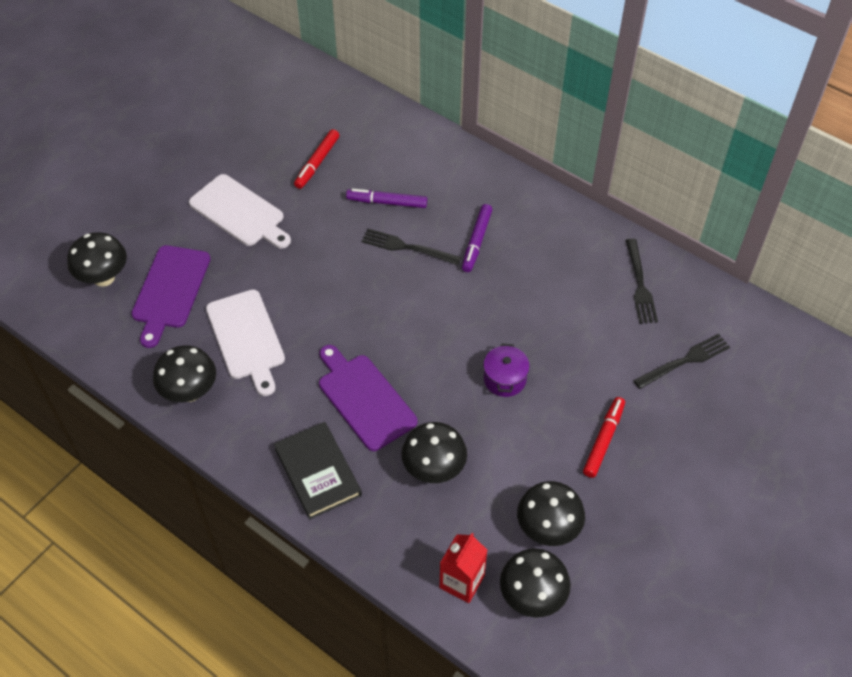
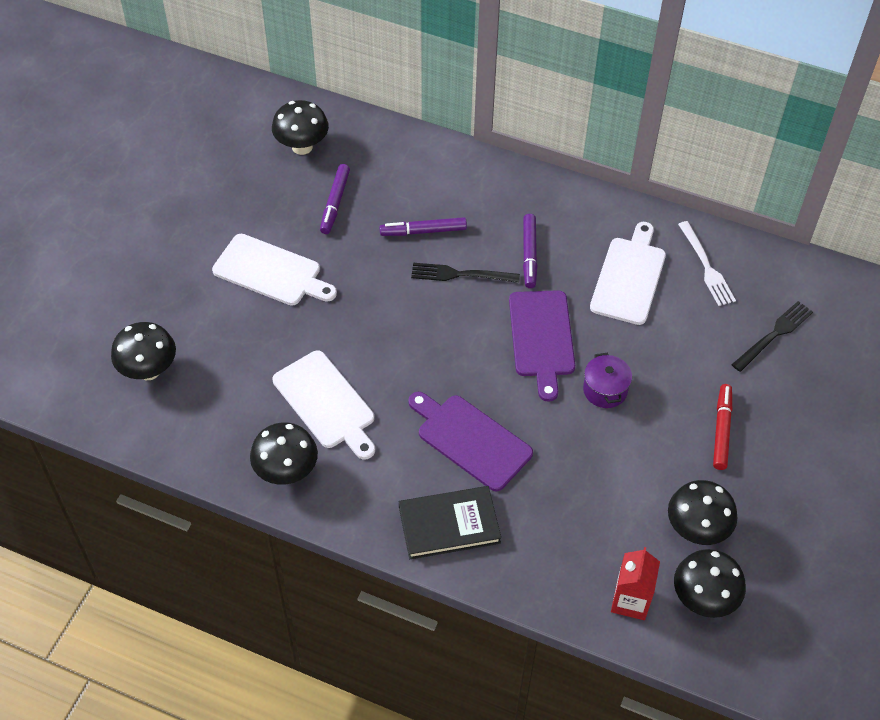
camera: 15 degrees left, 0 degrees up
purple cutting board [131,245,210,348] -> purple cutting board moved to [509,290,575,402]
black book [274,422,362,519] -> black book turned 60 degrees counterclockwise [399,486,501,559]
red marker [294,129,339,189] -> purple marker [320,164,350,234]
black mushroom [401,422,467,483] -> black mushroom moved to [272,100,329,155]
black fork [626,239,658,323] -> white fork [678,221,736,306]
none -> white cutting board [590,222,666,325]

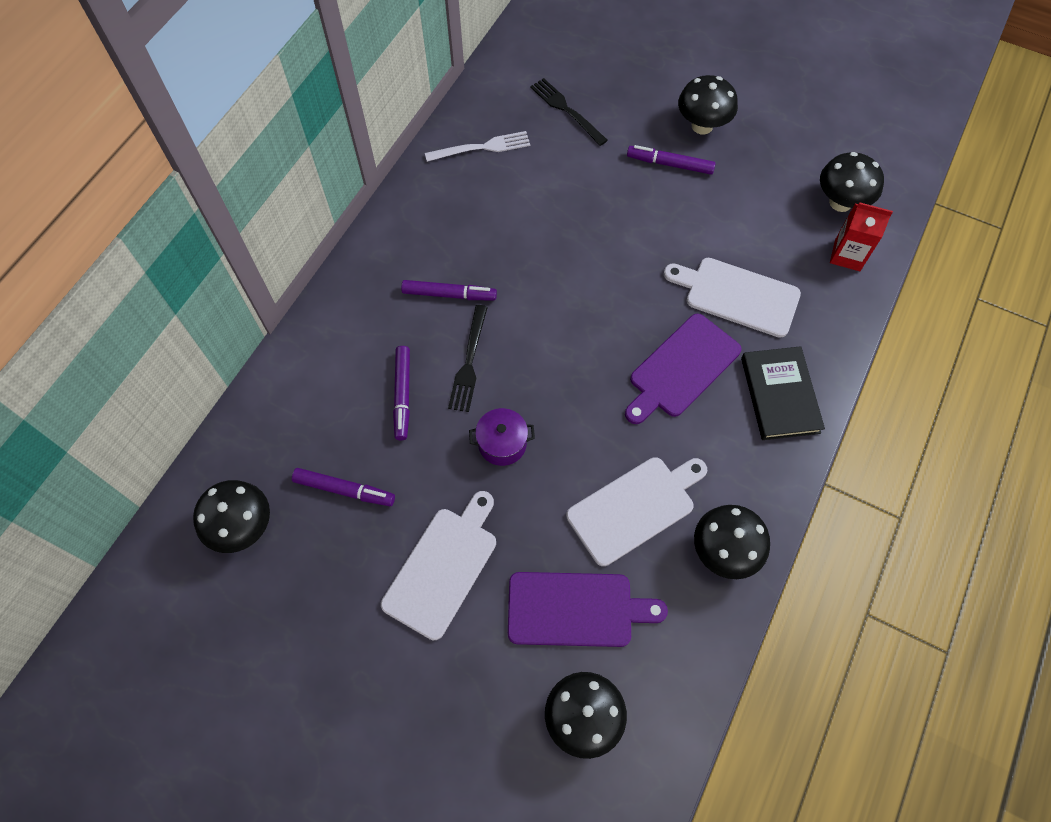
camera: 85 degrees left, 10 degrees up
purple cutting board [509,290,575,402] -> purple cutting board moved to [508,572,668,647]
purple pot [583,353,632,408] -> purple pot moved to [469,408,535,466]
white cutting board [590,222,666,325] -> white cutting board moved to [664,258,801,338]
black mushroom [668,480,738,545] -> black mushroom moved to [678,75,738,134]
red marker [713,384,732,470] -> purple marker [627,145,716,175]

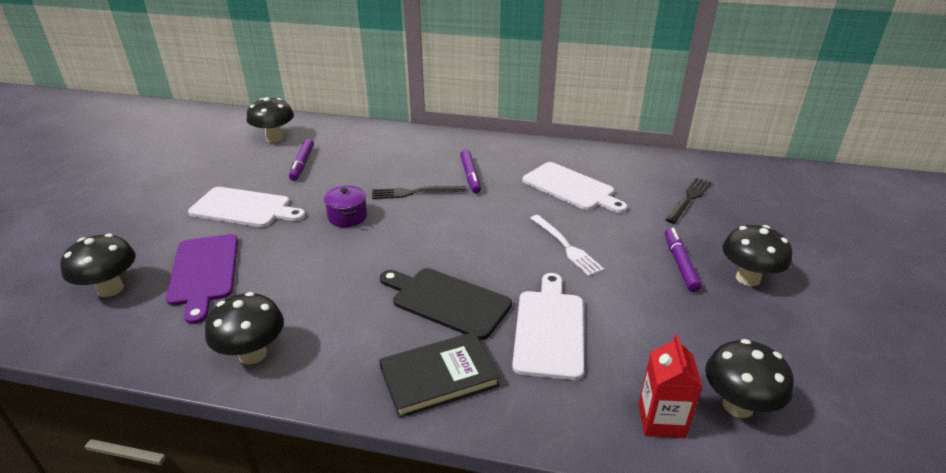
camera: 75 degrees right, 30 degrees down
purple marker [393,346,410,440] -> none
white fork [425,131,530,162] -> white fork moved to [530,215,604,276]
white cutting board [566,457,707,566] -> white cutting board moved to [523,162,627,213]
purple cutting board [625,314,742,424] -> black cutting board [380,268,512,340]

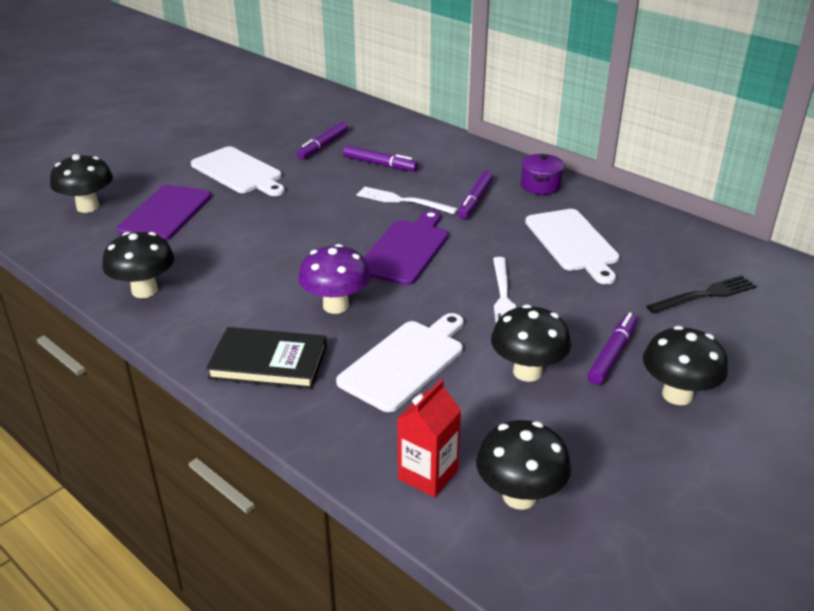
camera: 30 degrees right, 0 degrees up
black mushroom [247,97,294,142] -> black mushroom moved to [491,304,571,382]
purple pot [324,186,367,227] -> purple pot moved to [521,154,564,195]
black fork [372,186,466,199] -> white fork [356,186,458,214]
black cutting board [380,268,512,340] -> purple mushroom [298,244,370,314]
none -> purple marker [343,145,418,171]
none -> purple cutting board [364,210,448,285]

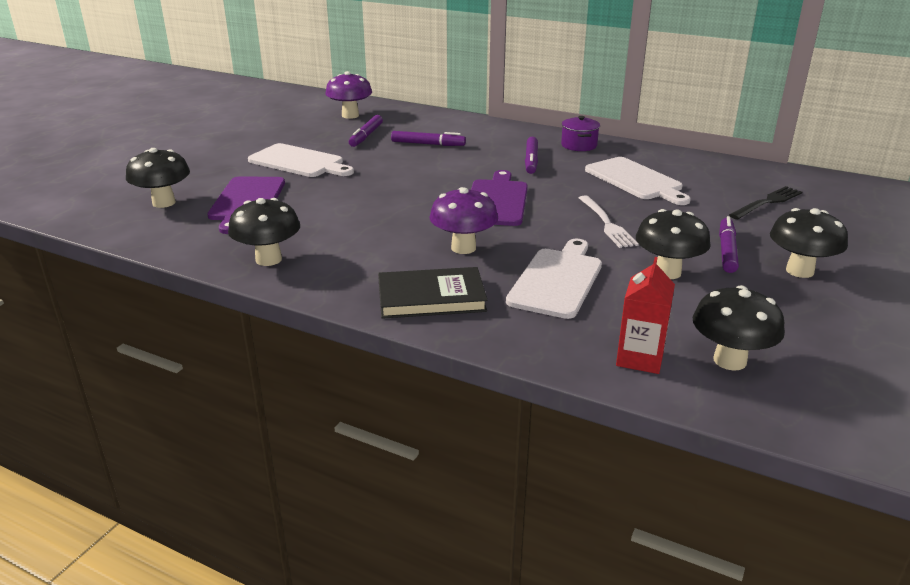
camera: 15 degrees left, 5 degrees down
white fork [356,186,458,214] -> none
none -> purple mushroom [325,71,372,119]

